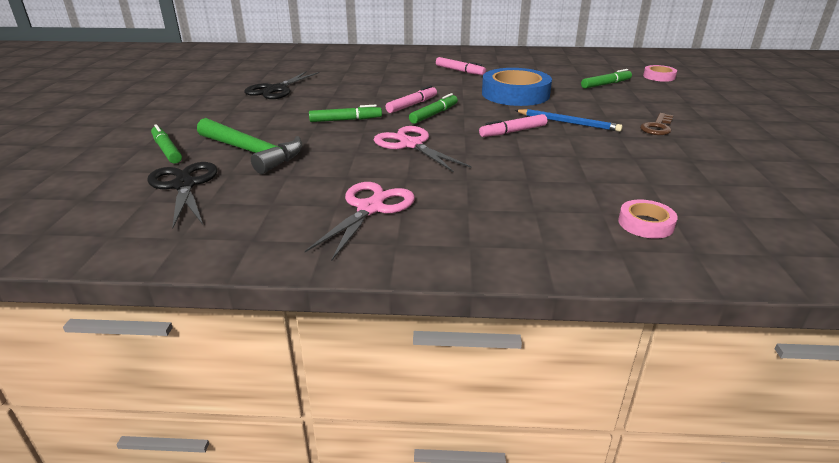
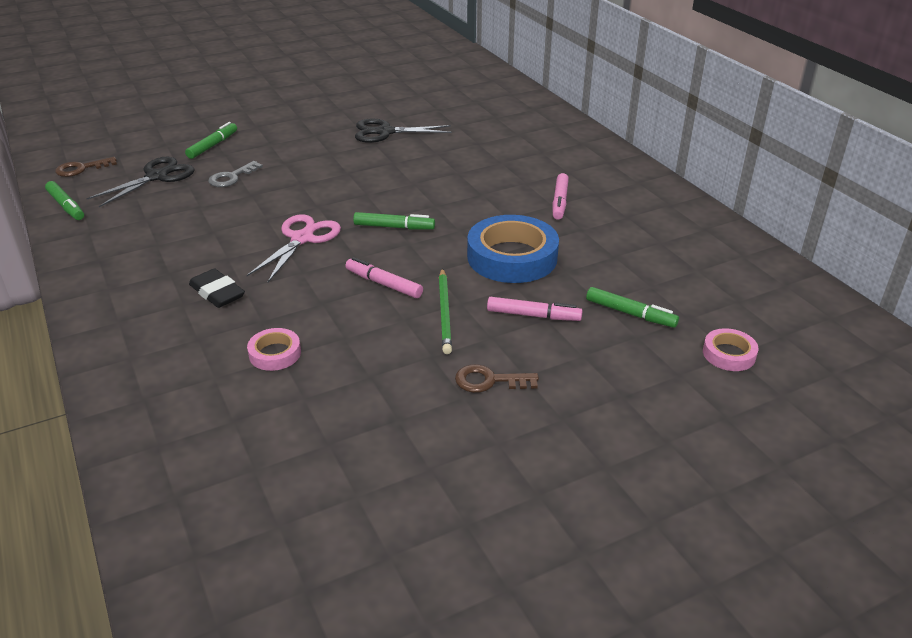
camera: 60 degrees right, 5 degrees up
green hammer [197,118,303,174] -> grey key [208,161,263,187]
pink scissors [305,182,415,261] -> none
green marker [309,104,382,122] -> green marker moved to [45,181,84,220]
pink marker [386,85,437,113] -> pink marker moved to [487,297,583,321]
blue pencil [515,109,623,132] -> green pencil [439,268,452,354]
pink tape [618,200,678,238] -> pink tape moved to [247,328,301,371]
none -> brown key [55,157,117,177]
none -> black eraser [189,269,245,308]

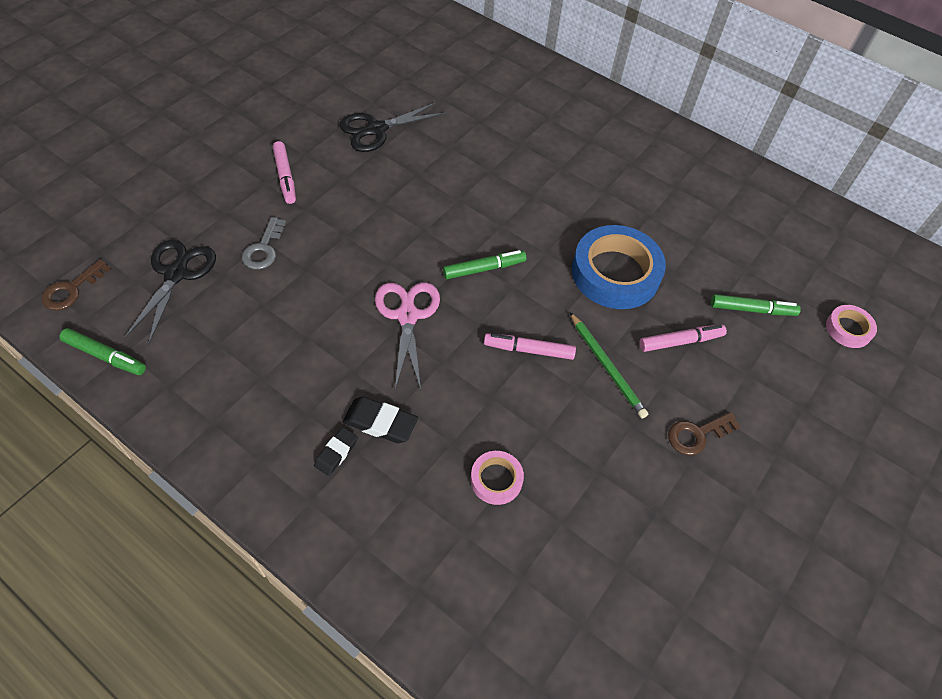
camera: 30 degrees left, 20 degrees up
green marker [185,122,237,159] -> none
pink marker [553,173,569,220] -> pink marker moved to [273,141,296,204]
none -> black eraser [314,427,358,476]

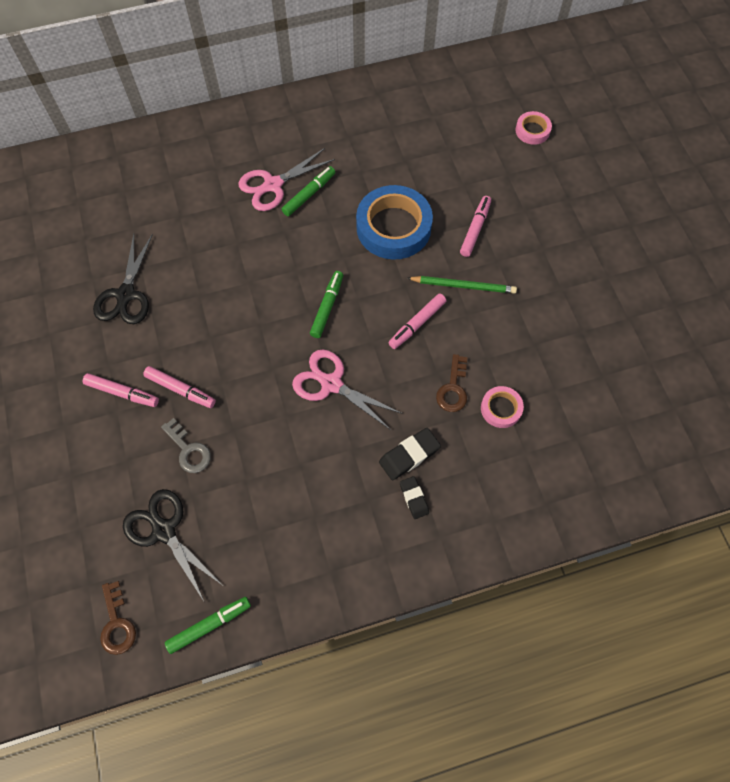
camera: 50 degrees left, 10 degrees up
brown key [668,412,741,456] -> brown key moved to [436,354,468,412]
green marker [711,294,801,316] -> green marker moved to [282,166,335,216]
none -> pink marker [143,366,216,408]
none -> pink scissors [238,148,335,211]

